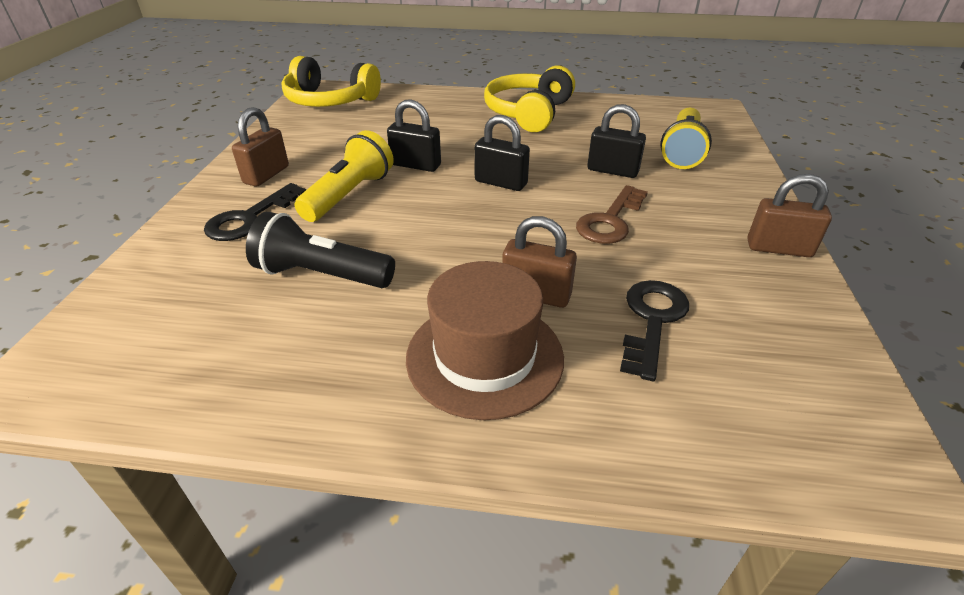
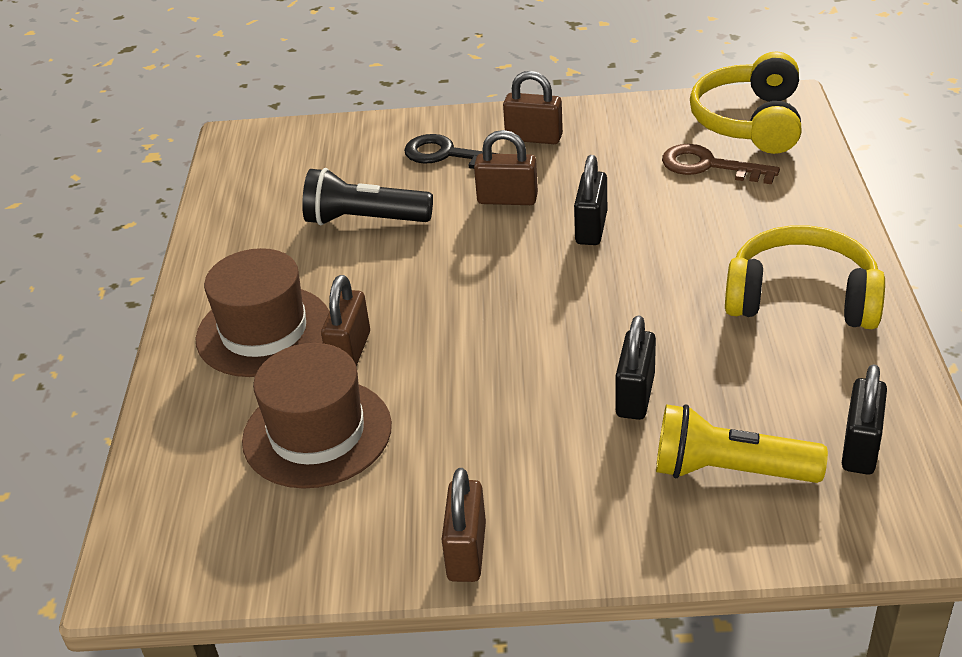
camera: 85 degrees right, 0 degrees up
black flashlight [246,212,395,288] -> black flashlight turned 90 degrees counterclockwise [302,168,433,225]
yellow flashlight [295,130,394,222] -> brown padlock [474,130,538,205]
black padlock [474,115,530,191] -> black padlock moved to [842,364,887,475]
brown key [576,185,648,244] -> brown key moved to [662,144,780,184]
black key [620,280,689,381] -> brown hat [242,343,392,489]

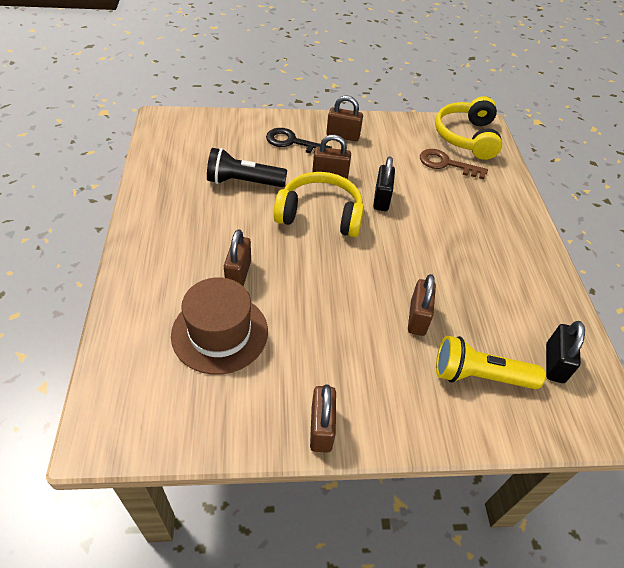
camera: 10 degrees left, 10 degrees up
brown hat [196,248,329,377] -> none
black padlock [615,315,656,420] -> brown padlock [408,274,436,336]
yellow headphones [725,225,885,329] -> yellow headphones moved to [273,172,364,237]

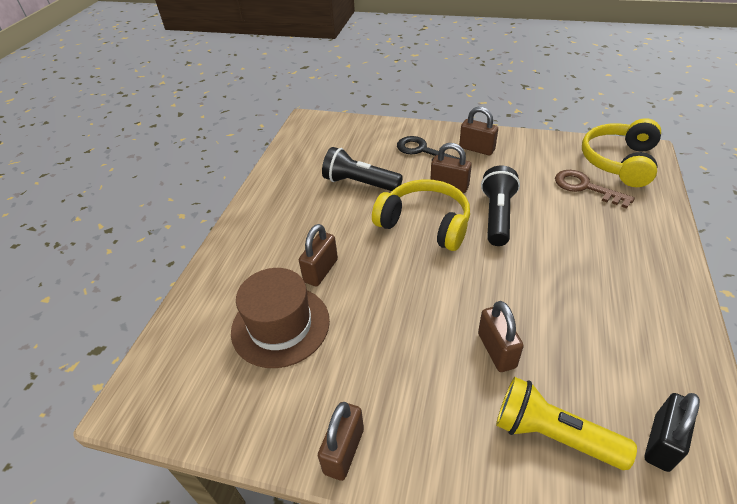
camera: 25 degrees right, 5 degrees down
black padlock [373,156,395,211] -> black flashlight [481,166,520,246]
brown padlock [408,274,436,336] -> brown padlock turned 45 degrees counterclockwise [478,301,524,372]

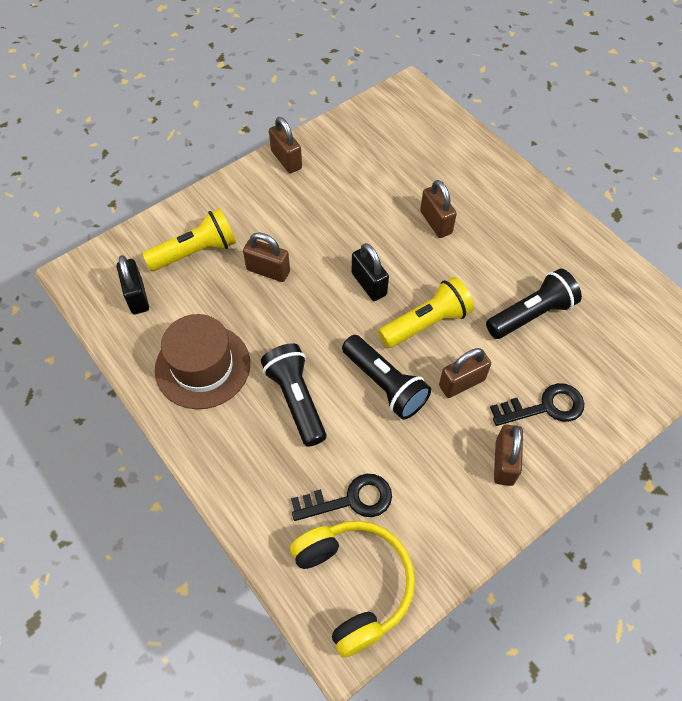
camera: 125 degrees right, 15 degrees up
brown hat [231,268,330,368] -> brown hat moved to [155,314,250,409]
yellow headphones [372,179,470,251] -> yellow flashlight [378,277,474,348]
brown padlock [459,107,498,155] -> brown padlock turned 60 degrees counterclockwise [494,425,523,486]
brown key [555,170,635,209] -> black key [291,474,392,521]
none -> black flashlight [261,343,327,447]
none -> black padlock [352,243,389,301]

